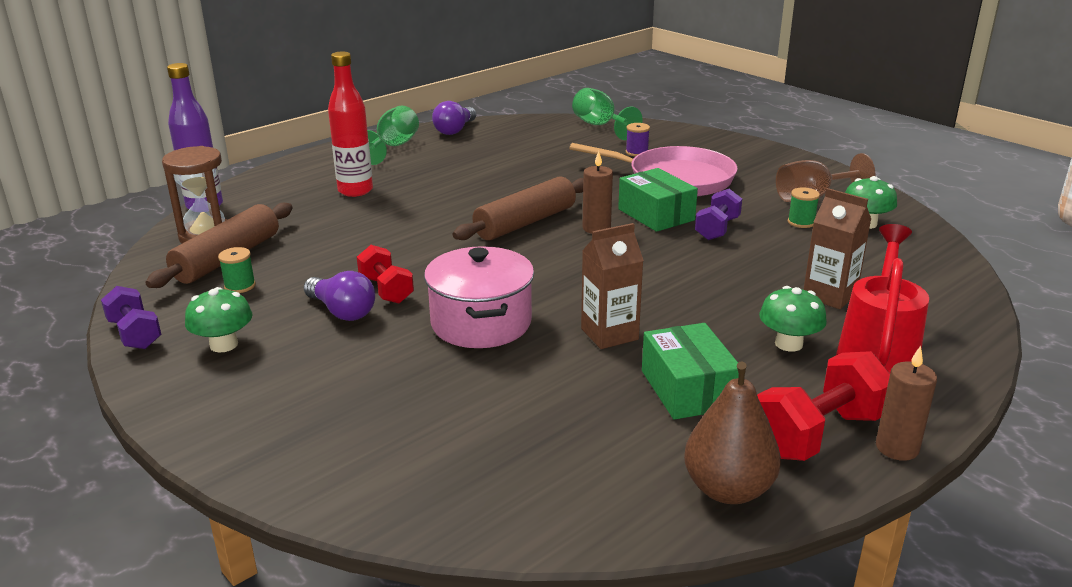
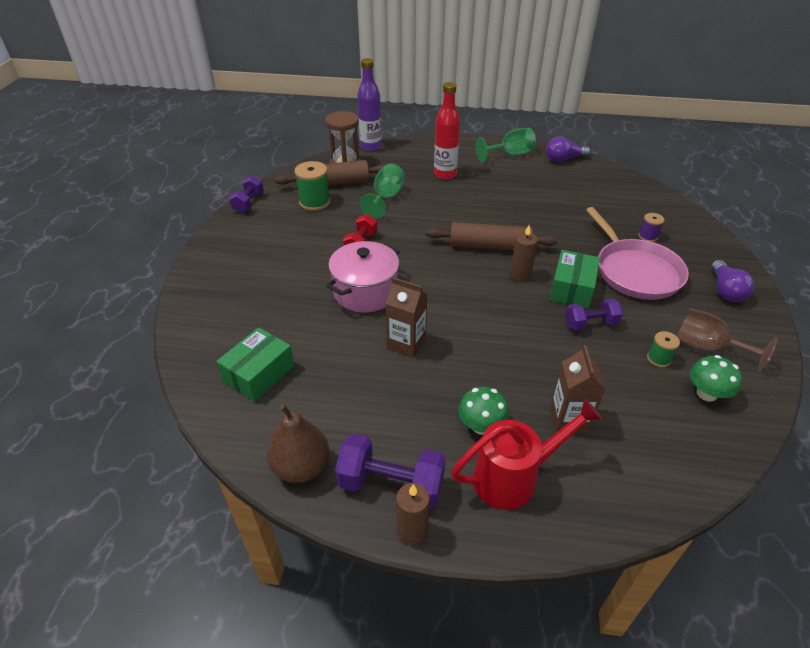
camera: 50 degrees right, 15 degrees up
green mushroom [185,287,252,353] -> none
green spool [218,247,256,293] -> green spool [294,161,331,211], size x1.79
purple light bulb [304,271,375,321] -> purple light bulb moved to [711,260,754,302]
green goblet [572,88,643,140] -> green goblet moved to [360,164,405,219]
green box [642,323,739,420] -> green box moved to [216,327,295,402]
red dumbbell [757,351,890,461] -> purple dumbbell [335,433,446,510]

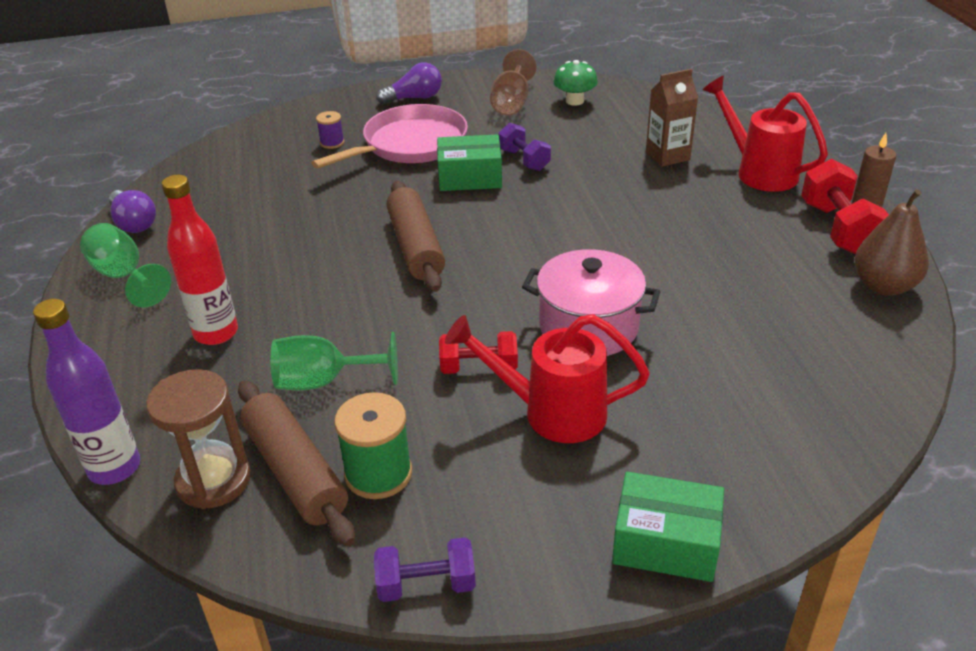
camera: 110 degrees left, 5 degrees down
green box [216,327,295,402] -> green box moved to [612,472,724,582]
purple dumbbell [335,433,446,510] -> red dumbbell [801,158,889,255]
brown carton [385,277,427,358] -> none
green mushroom [458,387,509,435] -> none
brown candle [510,225,538,282] -> none
green spool [647,331,680,367] -> none
none -> red watering can [445,314,650,443]

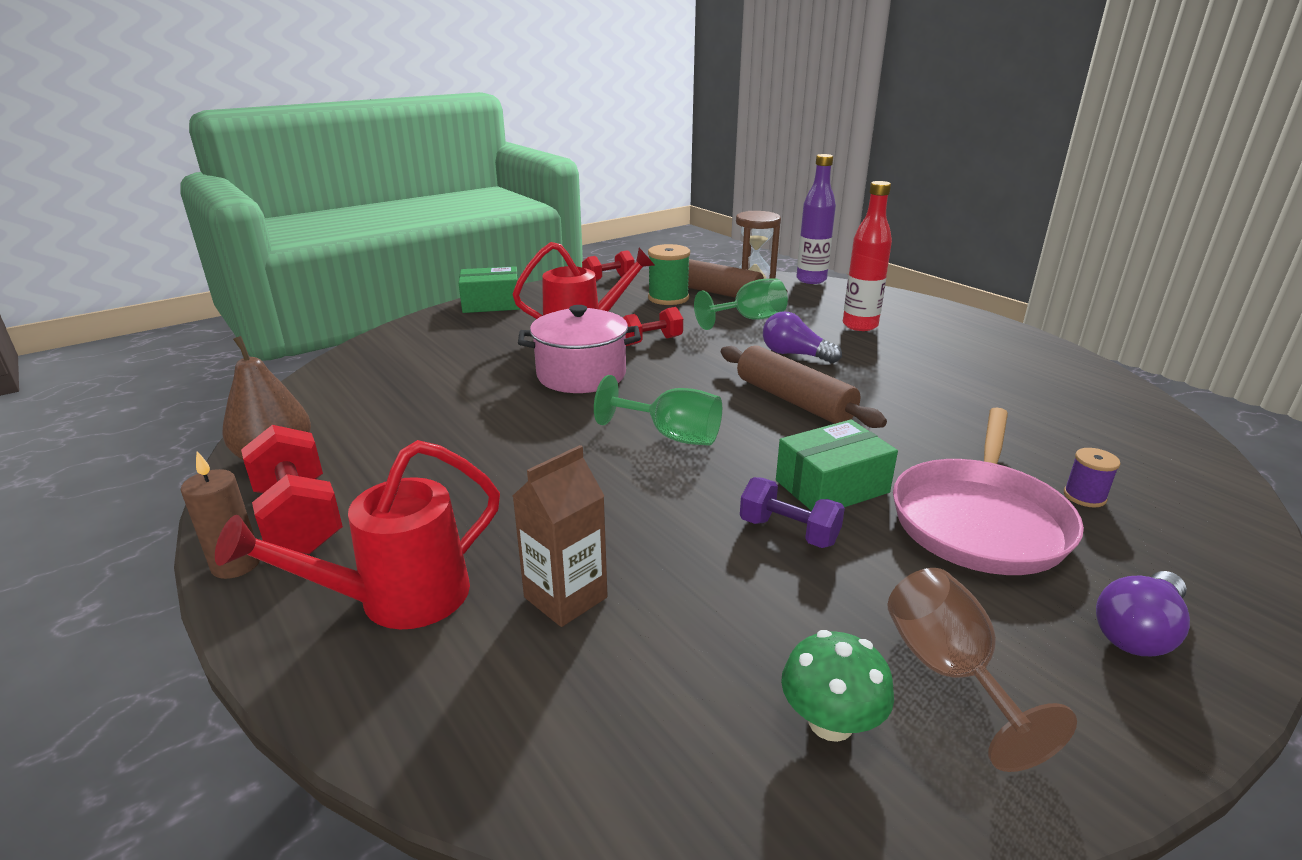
camera: 155 degrees right, 10 degrees down
green goblet [80,223,171,308] -> green goblet moved to [594,375,722,446]
purple light bulb [109,190,156,233] -> purple light bulb moved to [763,311,842,363]
purple dumbbell [374,537,476,602] -> red dumbbell [582,250,635,281]
red watering can [703,76,828,192] -> red watering can turned 120 degrees clockwise [215,440,500,629]

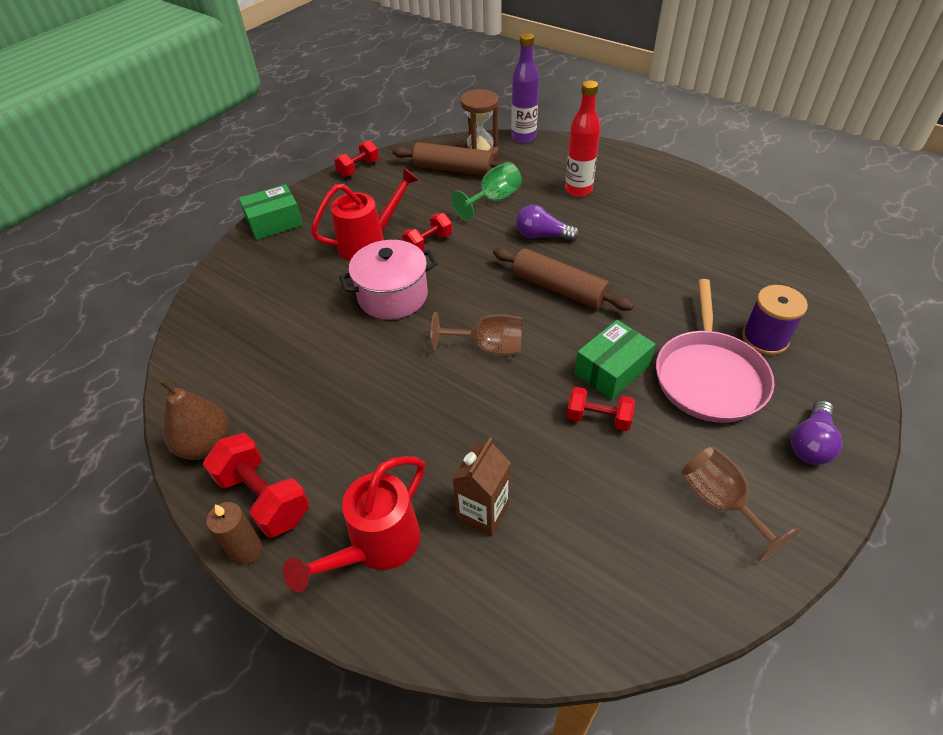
camera: 15 degrees left, 20 degrees up
green goblet [594,375,722,446] -> brown goblet [431,312,522,355]
green spool [648,244,690,305] -> none
purple dumbbell [740,477,845,548] -> red dumbbell [567,387,635,431]
green mushroom [781,630,894,742] -> none
purple spool [1064,448,1120,507] -> purple spool [742,285,808,355], size x1.79

